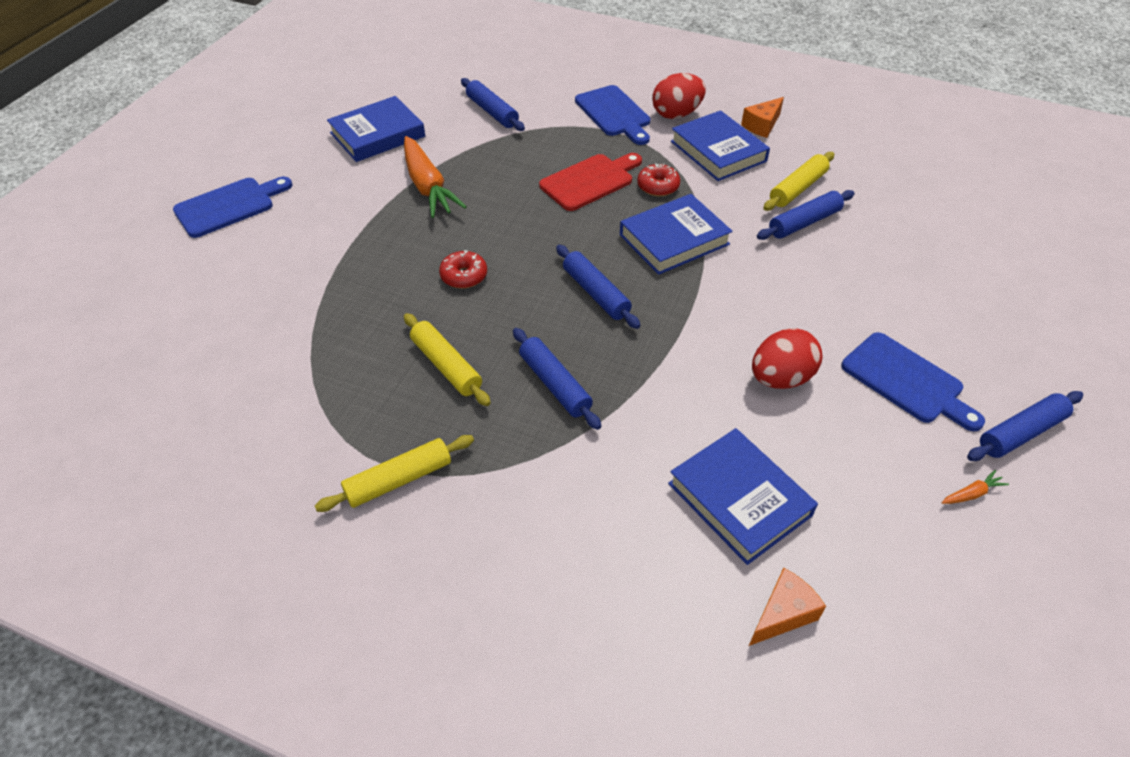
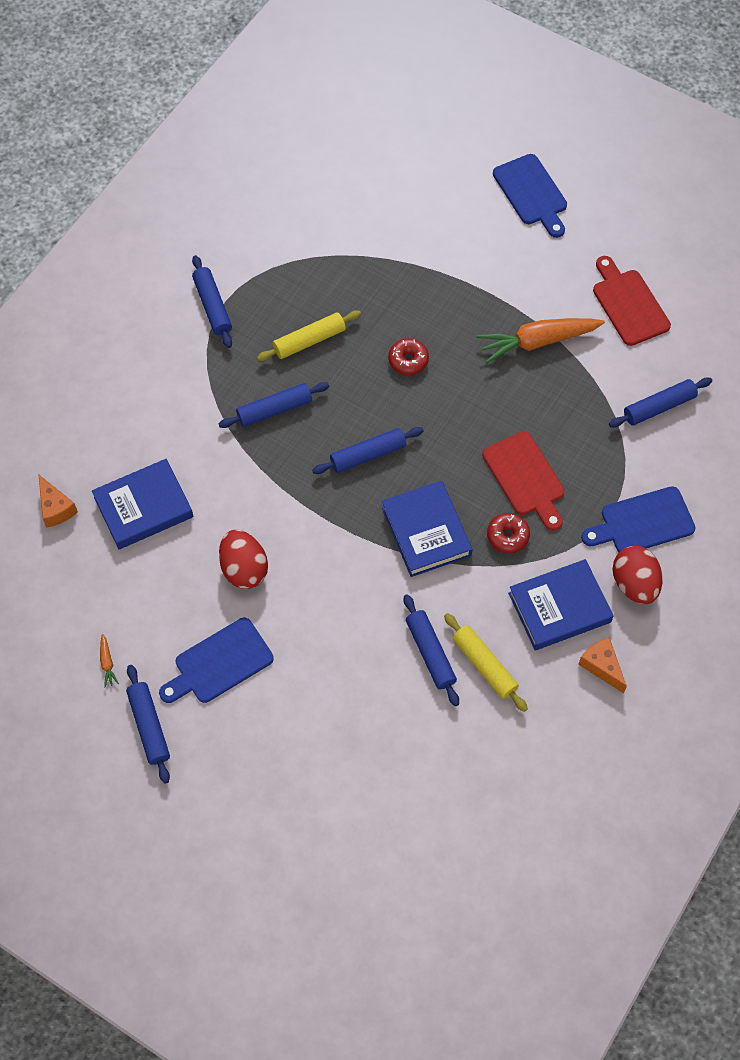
camera: 100 degrees right, 15 degrees up
yellow rolling pin [315,435,474,512] -> blue rolling pin [192,255,232,348]
blue book [327,96,425,162] -> red cutting board [593,256,671,346]

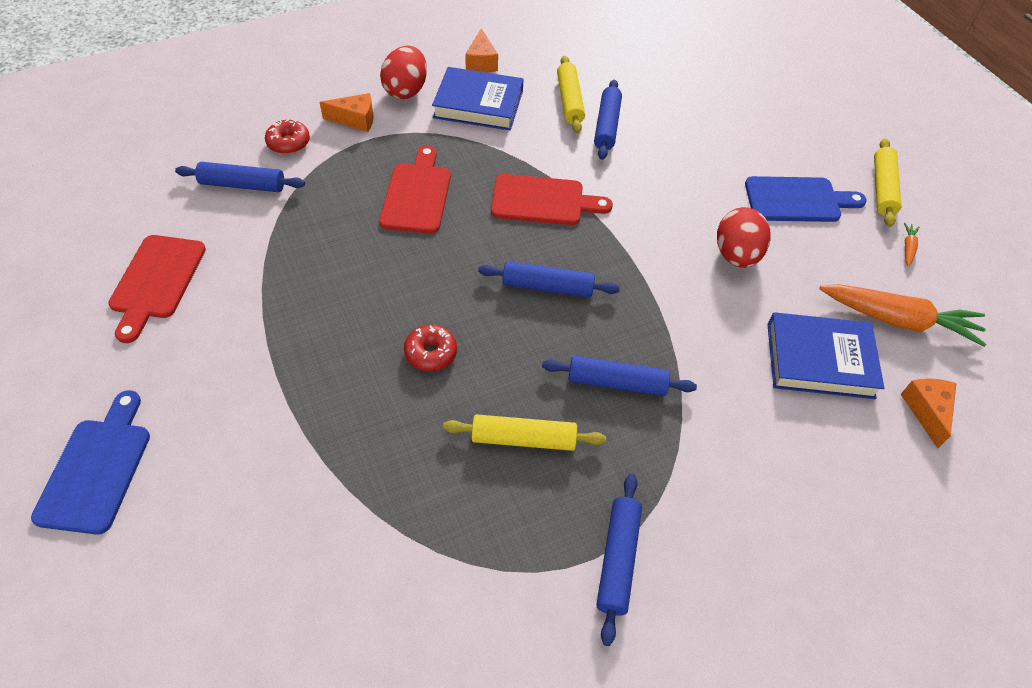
camera: 150 degrees left, 10 degrees down
blue rolling pin [126,665,170,784] -> yellow rolling pin [874,138,901,227]
blue book [382,481,473,577] -> red cutting board [491,174,613,225]
orange carrot [477,318,605,363] -> orange carrot moved to [819,284,986,347]
red donut [487,513,530,553] -> red donut moved to [265,120,310,154]
blue cutting board [581,486,696,552] -> orange cheese [320,93,373,132]

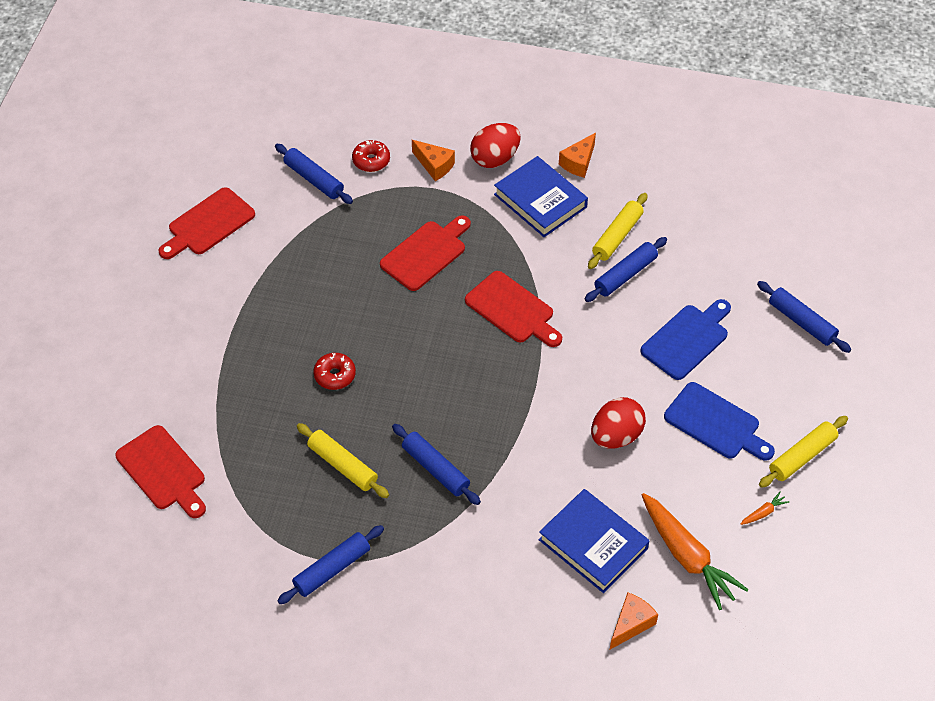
camera: 40 degrees right, 0 degrees up
blue cutting board [31,390,150,535] -> blue cutting board moved to [640,299,731,380]
blue rolling pin [478,261,620,298] -> blue rolling pin moved to [757,281,851,353]
none -> red cutting board [115,425,206,518]

